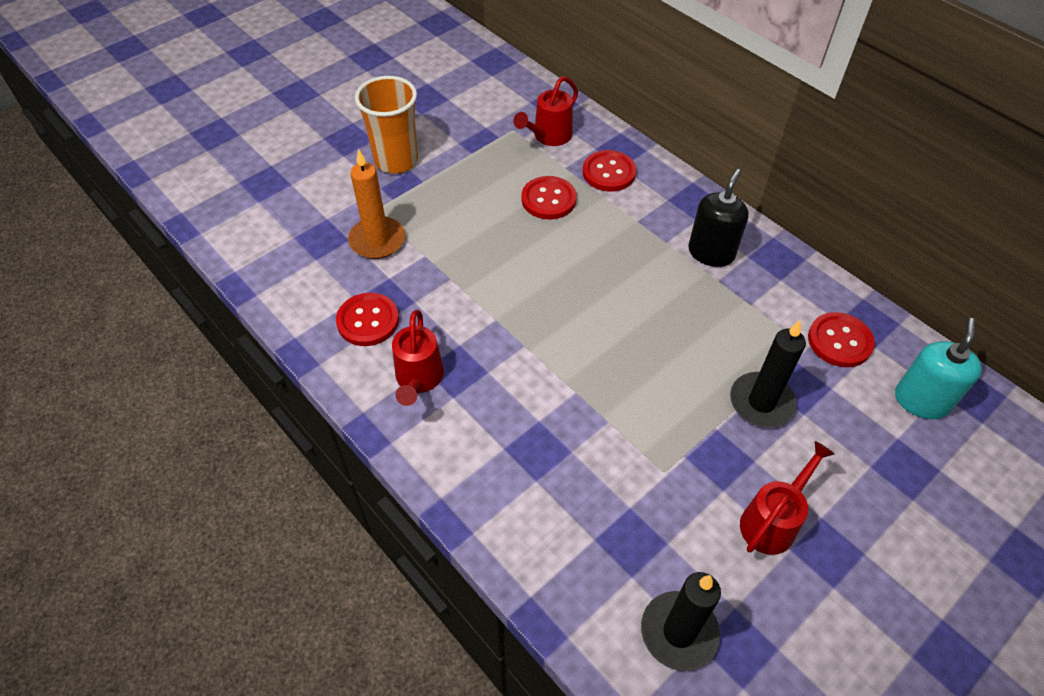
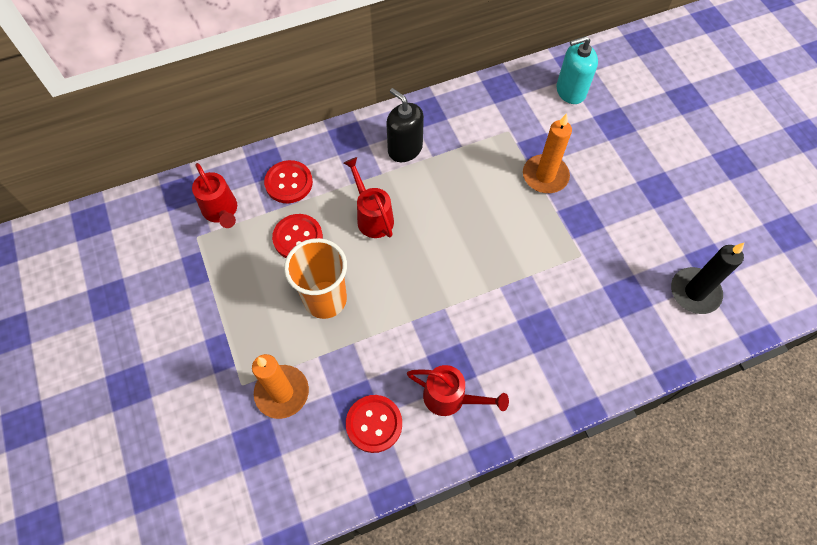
camera: 70 degrees left, 10 degrees up
orange cup [355,76,418,174] -> orange cup moved to [284,238,347,319]
black candle [730,320,806,428] -> orange candle [523,113,572,193]
red watering can [740,441,835,555] -> red watering can moved to [344,157,394,238]
red button [808,312,875,367] -> none
turquoise soap dispenser [895,318,982,419] -> turquoise soap dispenser turned 60 degrees counterclockwise [557,36,598,104]

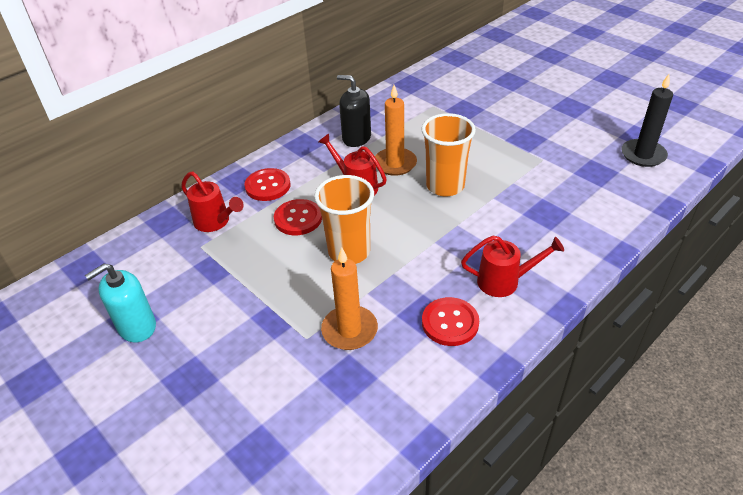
camera: 20 degrees left, 20 degrees down
orange candle [523,113,572,193] -> orange candle moved to [375,85,417,176]
turquoise soap dispenser [557,36,598,104] -> turquoise soap dispenser moved to [85,263,156,342]
none -> orange cup [421,113,476,196]

